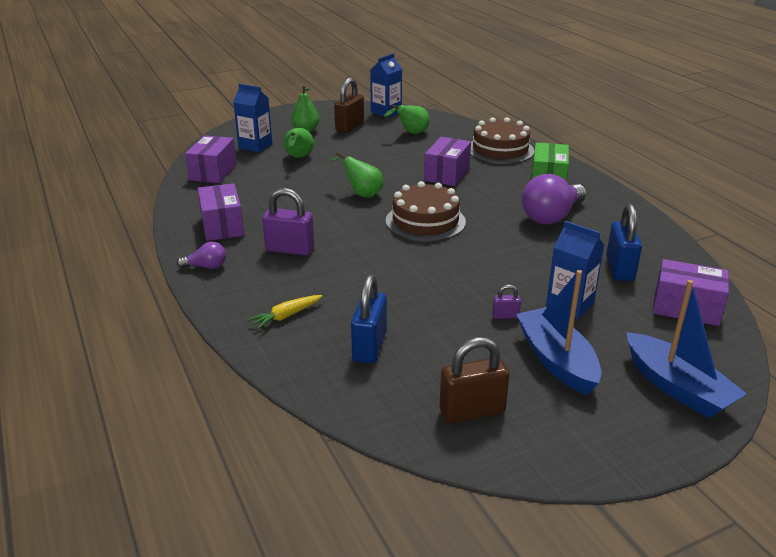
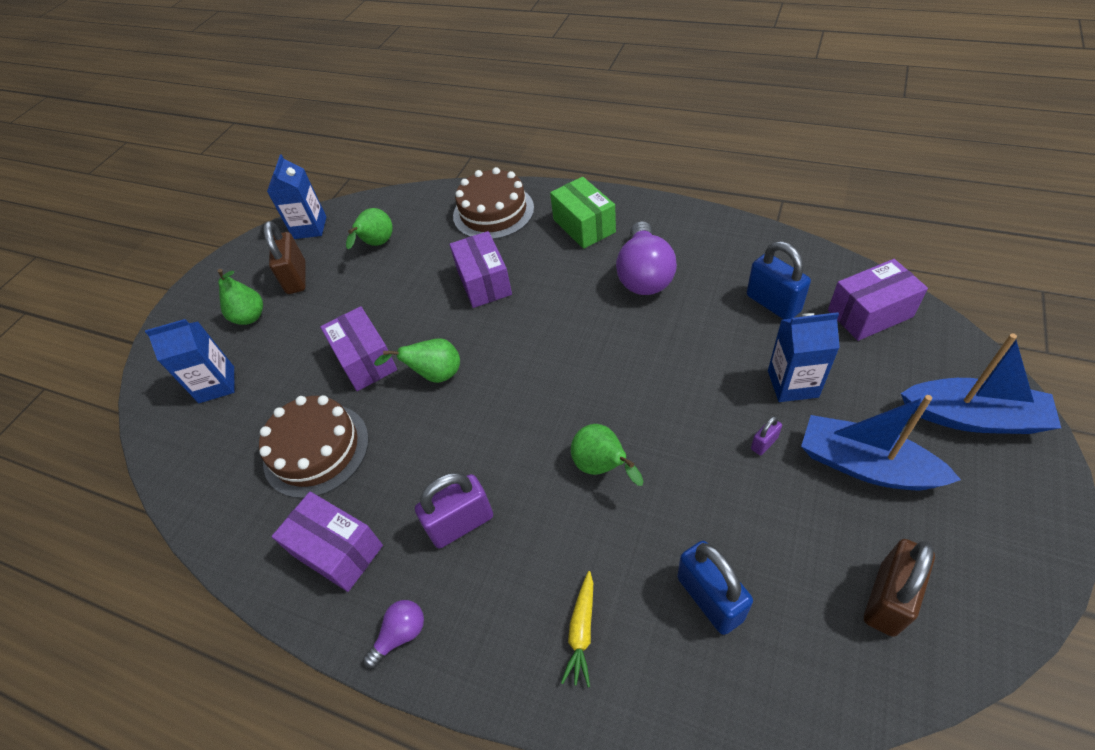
camera: 35 degrees left, 20 degrees up
purple box [185,135,237,183] -> purple box moved to [320,306,397,391]
green pear [284,128,314,158] -> green pear moved to [571,424,644,486]
brown cake [386,181,466,242] -> brown cake moved to [259,395,369,498]

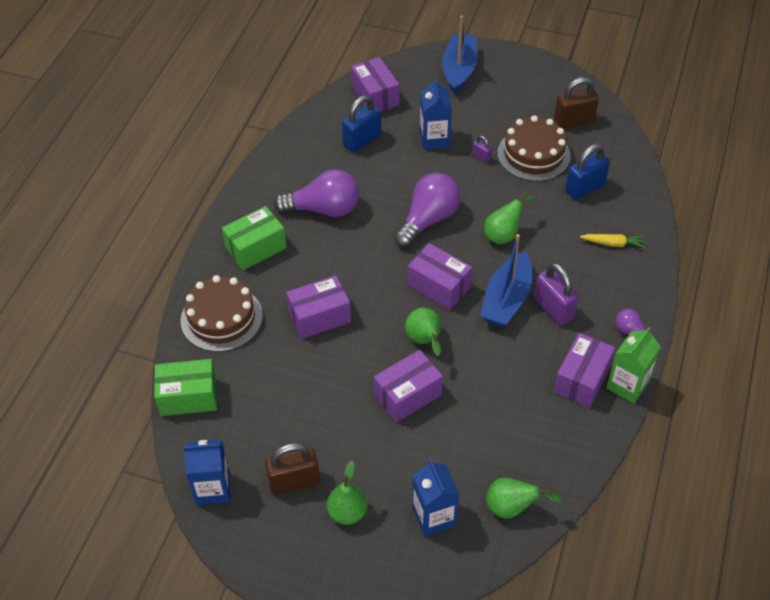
camera: 100 degrees left, 0 degrees up
brown cake [259,395,369,498] -> brown cake moved to [497,115,571,181]
green pear [346,208,393,249] -> green pear moved to [486,478,562,519]
blue boat [801,395,961,490] -> blue boat moved to [480,234,532,327]
brown padlock [864,539,935,637] -> brown padlock turned 45 degrees counterclockwise [554,77,599,129]
none -> green box [154,359,217,416]
none -> purple light bulb [394,173,460,247]
none -> purple box [408,243,472,310]
none -> green carton [606,328,661,403]

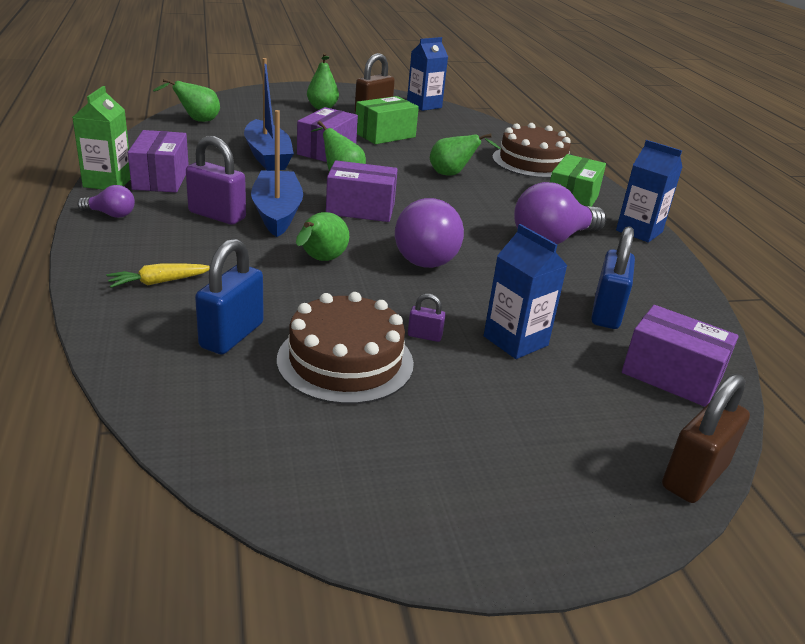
camera: 145 degrees right, 20 degrees down
green box [154,359,217,416] -> green box moved to [356,96,419,144]
purple box [286,275,351,339] -> green pear [430,134,501,176]
blue carton [412,460,459,537] -> blue carton moved to [616,140,683,243]
blue boat [442,16,478,94] -> blue boat moved to [244,58,294,171]
brown padlock [554,77,599,129] -> brown padlock moved to [662,374,750,503]

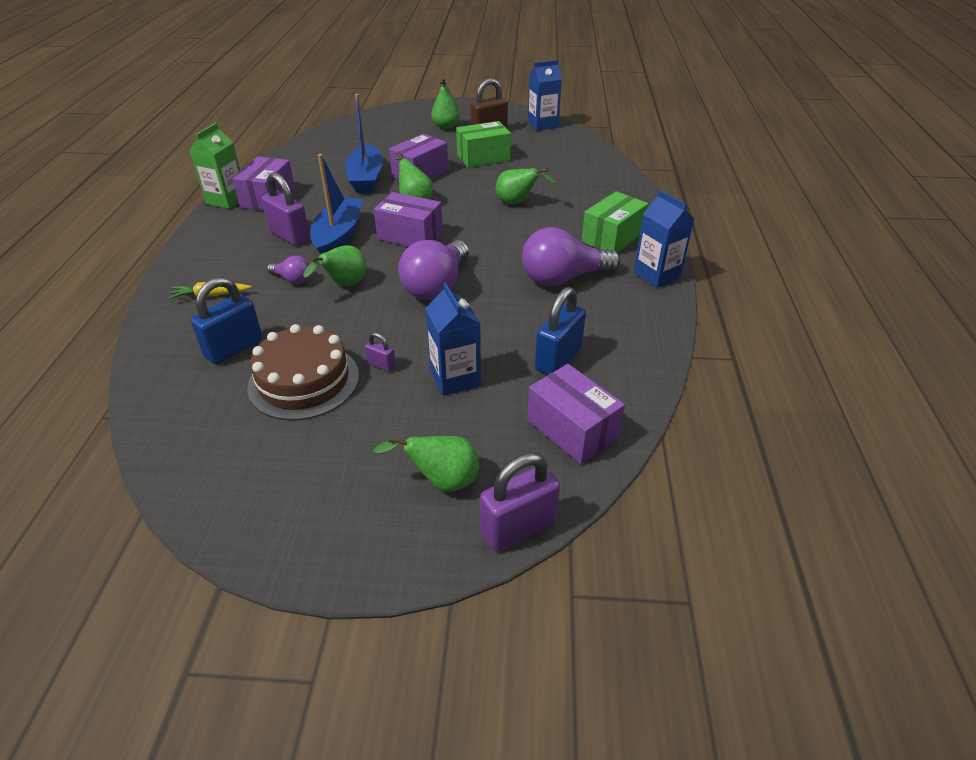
camera: 20 degrees right, 10 degrees up
purple light bulb [77,185,135,218] -> purple light bulb moved to [267,256,310,284]
green pear [153,78,220,122] -> green pear moved to [373,436,479,492]
brown cake [492,123,571,178] -> none
brown padlock [662,374,750,503] -> purple padlock [480,453,560,551]

